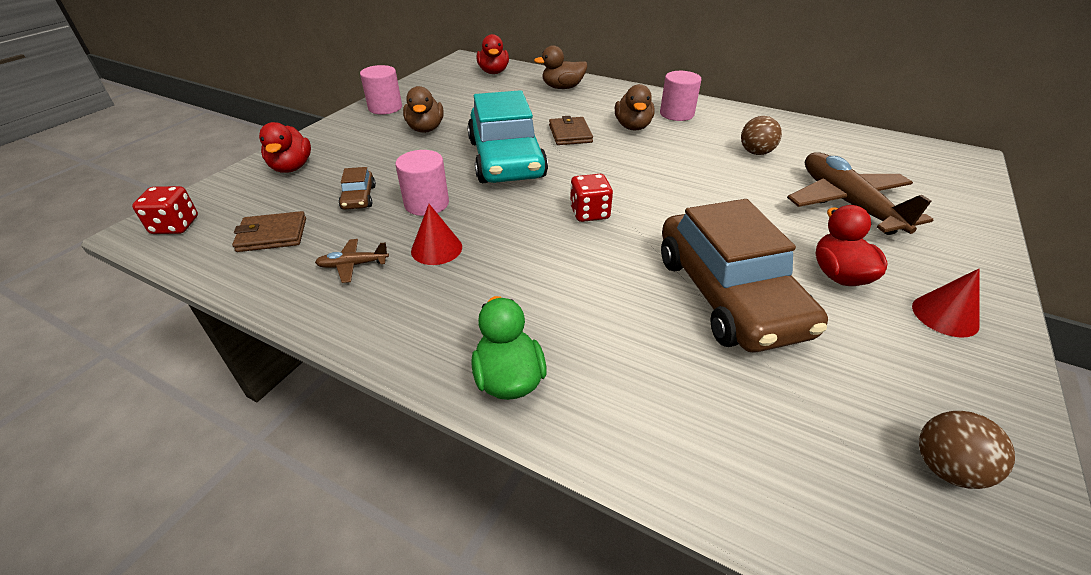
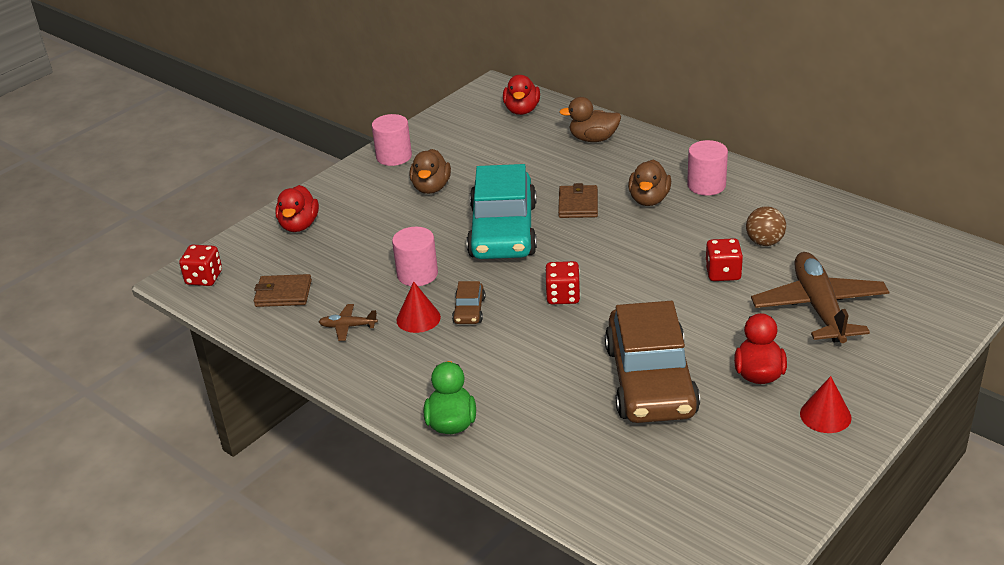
camera: 15 degrees right, 5 degrees down
brown car [339,167,376,210] -> brown car moved to [452,281,485,324]
brown ball [919,411,1015,489] -> none
none -> red dice [705,238,743,281]

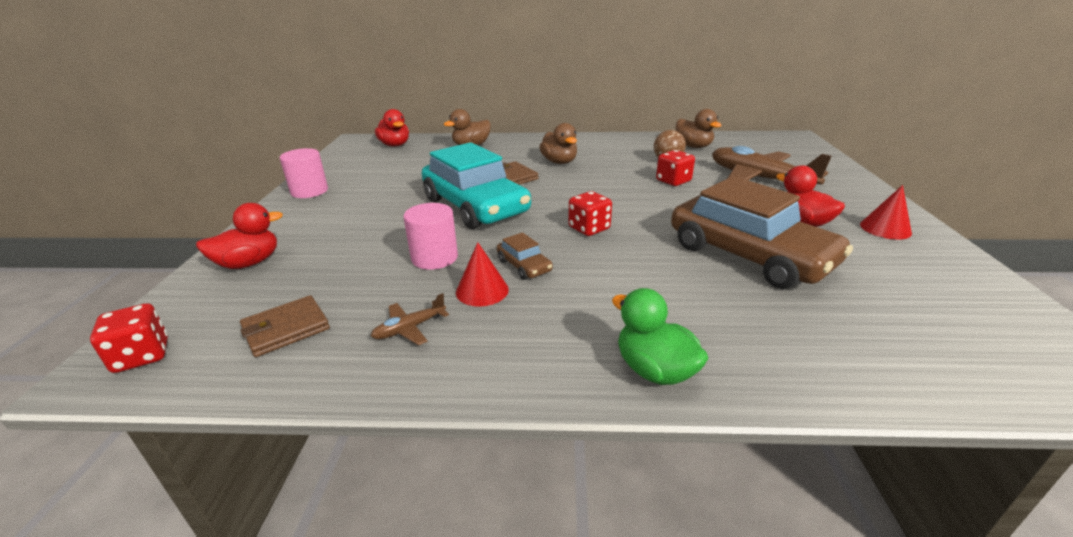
camera: 40 degrees left, 5 degrees down
red duck [275,185,319,232] -> red duck turned 90 degrees counterclockwise [196,203,283,269]
brown duck [410,149,451,194] -> brown duck moved to [676,109,722,148]
pink cylinder [687,140,728,196] -> none

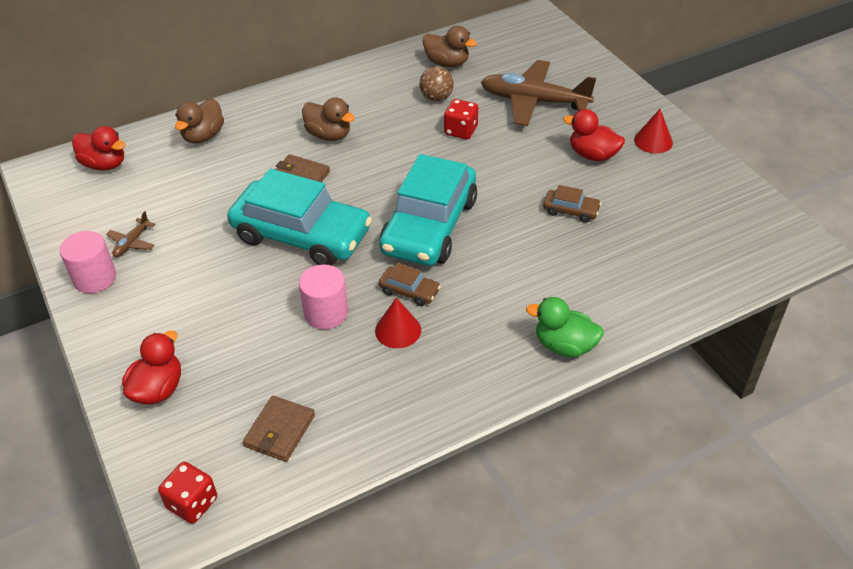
camera: 30 degrees left, 15 degrees up
brown plane [371,293,449,345] -> brown plane moved to [106,211,155,257]
red dice [568,191,612,236] -> turquoise car [379,154,477,266]
brown car [671,176,853,289] -> brown car [543,185,601,223], size x0.41

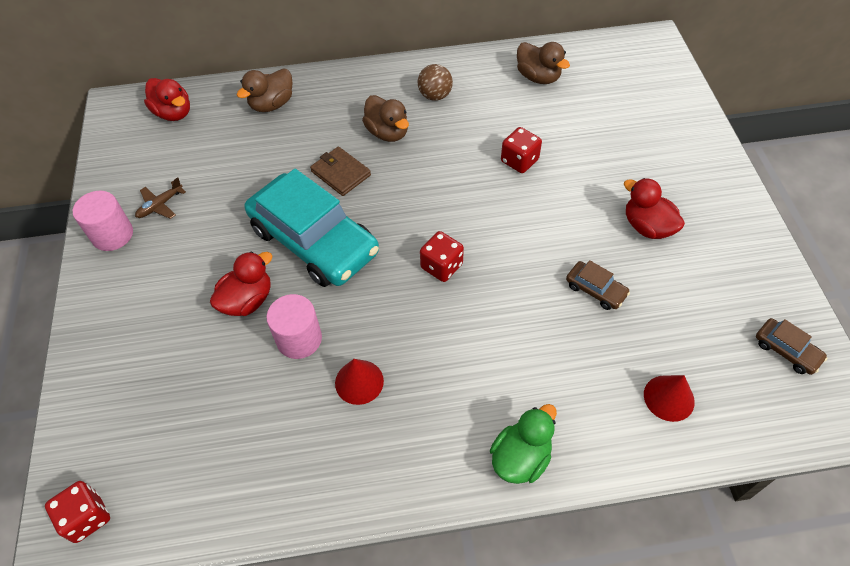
camera: 20 degrees right, 10 degrees up
red duck [122,331,181,405] -> red duck moved to [210,252,272,316]
brown wallet [243,396,315,462] -> none
turquoise car [379,154,477,266] -> red dice [420,231,464,282]
brown car [379,263,441,306] -> brown car moved to [756,318,828,375]
brown ball [420,67,454,101] -> brown ball moved to [418,64,453,101]
brown plane [481,60,596,126] -> none
green duck [526,297,604,357] -> green duck turned 90 degrees clockwise [490,404,557,484]
red cone [634,109,673,154] -> red cone moved to [644,375,695,422]

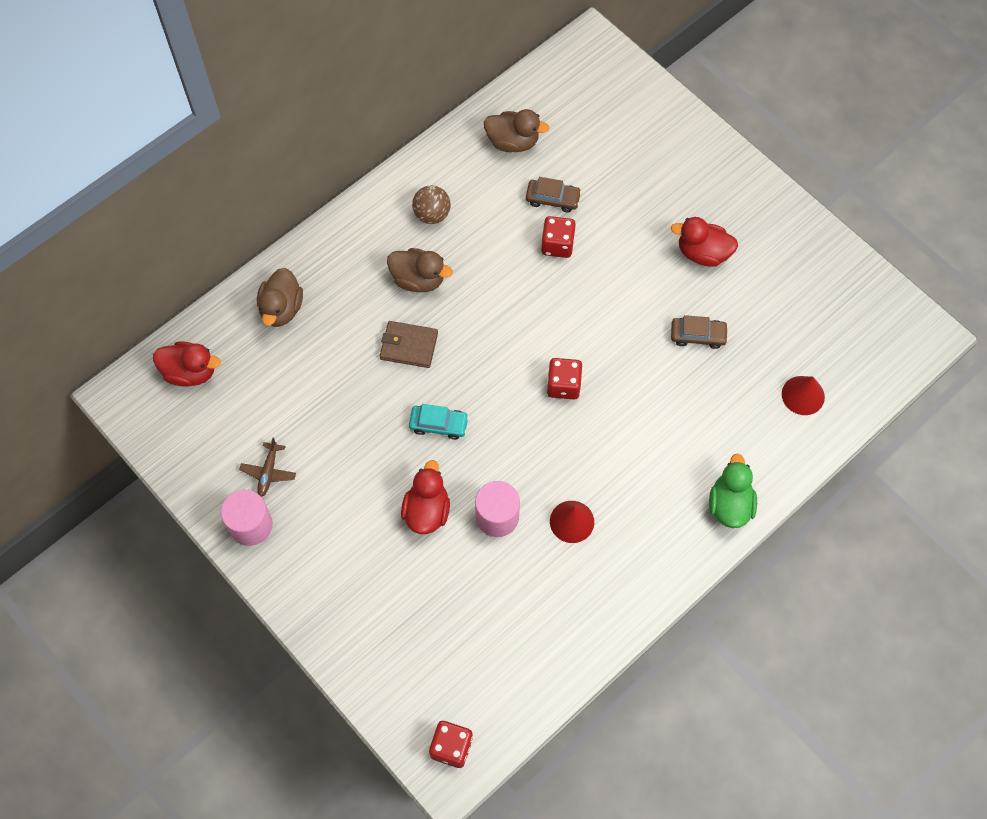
camera: 35 degrees left, 10 degrees up
turquoise car [245,169,379,287] -> turquoise car [409,404,469,440], size x0.41
brown car [756,318,828,375] -> brown car moved to [526,177,582,213]

